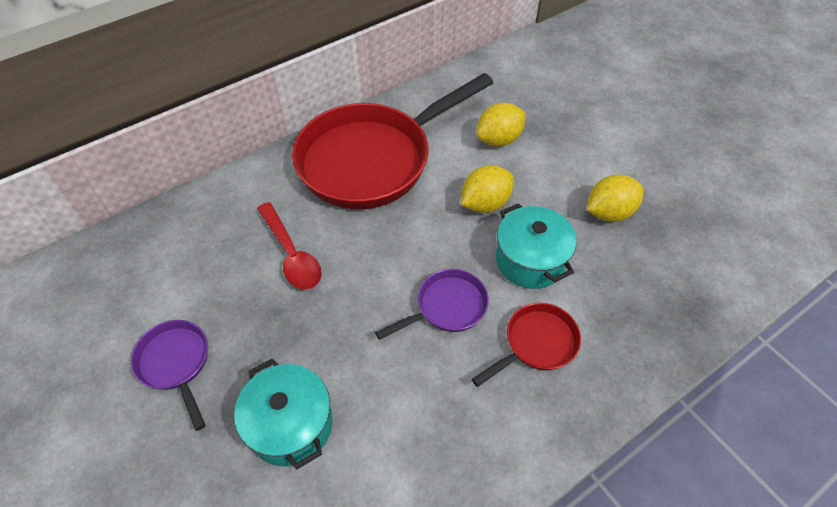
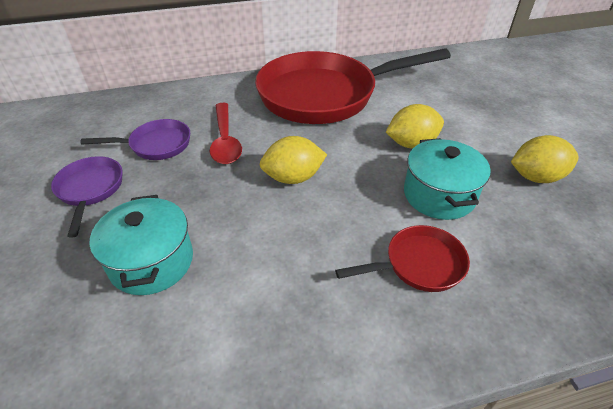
camera: 20 degrees right, 10 degrees down
purple pan [375,269,489,340] -> purple pan moved to [80,119,190,160]
yellow lemon [476,103,525,146] -> yellow lemon moved to [259,136,327,184]

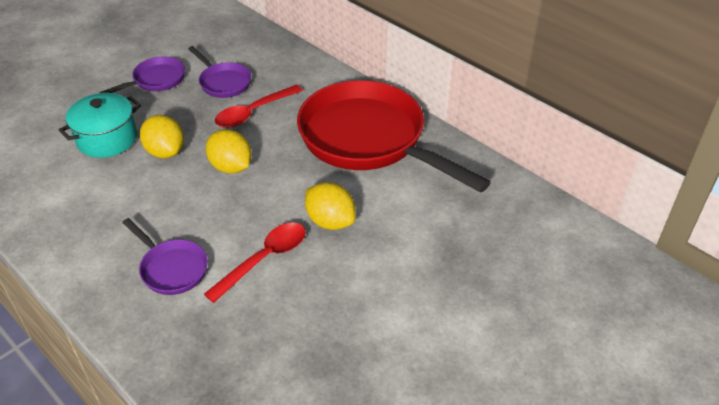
camera: 60 degrees right, 0 degrees up
red pan [335,225,470,292] -> purple pan [122,218,208,295]
turquoise pot [404,138,491,220] -> red spoon [204,223,306,303]
yellow lemon [511,135,579,183] -> yellow lemon moved to [140,115,184,159]

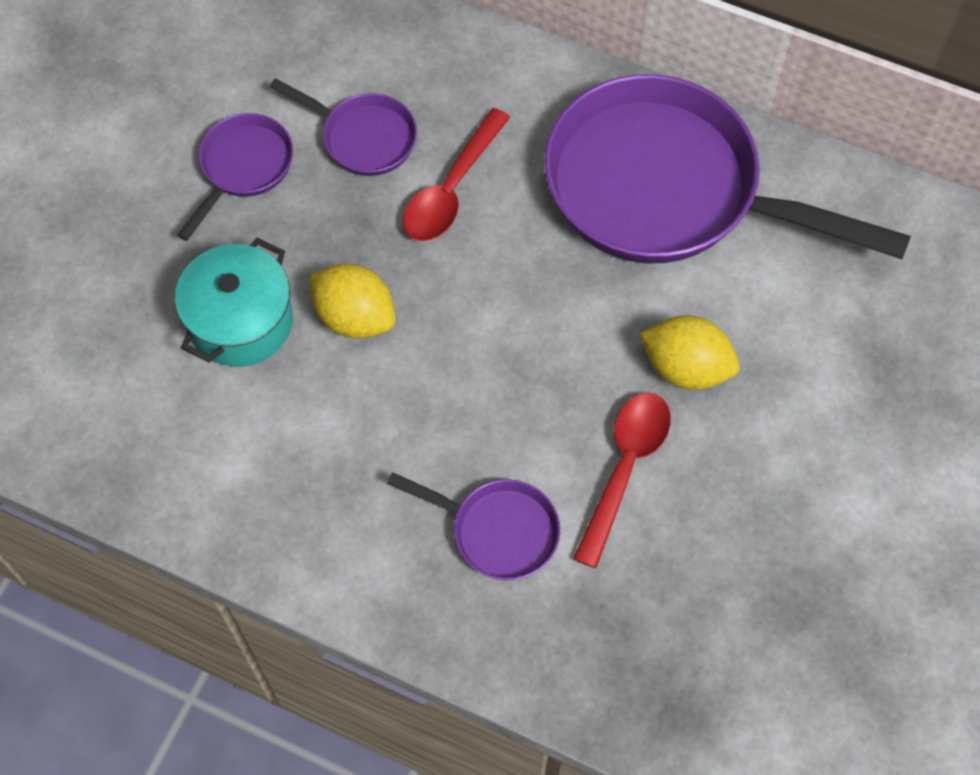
camera: 20 degrees left, 20 degrees up
yellow lemon [206,129,252,174] -> none
red pan [297,80,491,193] -> purple pan [544,74,911,263]

